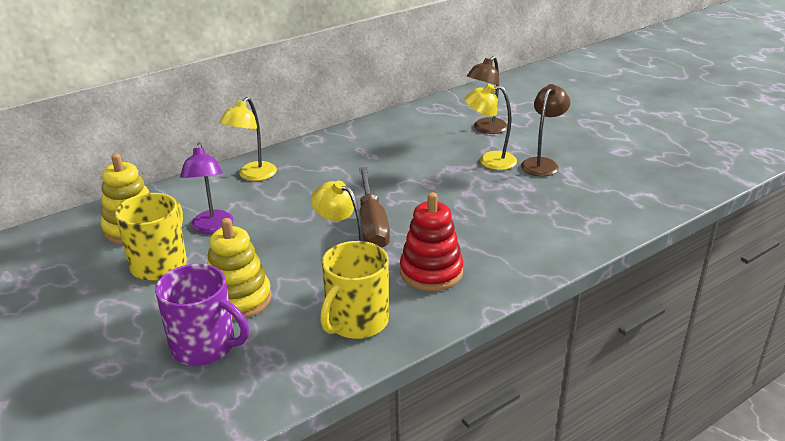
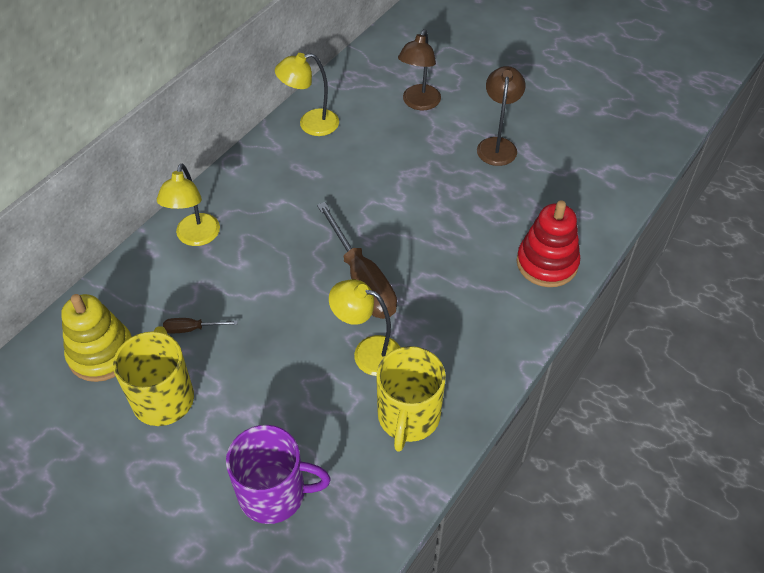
camera: 20 degrees left, 20 degrees up
purple lamp [180,143,233,234] -> brown screwdriver [163,318,238,333]
yellow stacking toy [207,218,271,320] -> none
red stacking toy [400,192,463,291] -> red stacking toy moved to [516,201,580,287]
yellow lamp [465,84,517,170] -> yellow lamp moved to [275,53,339,136]

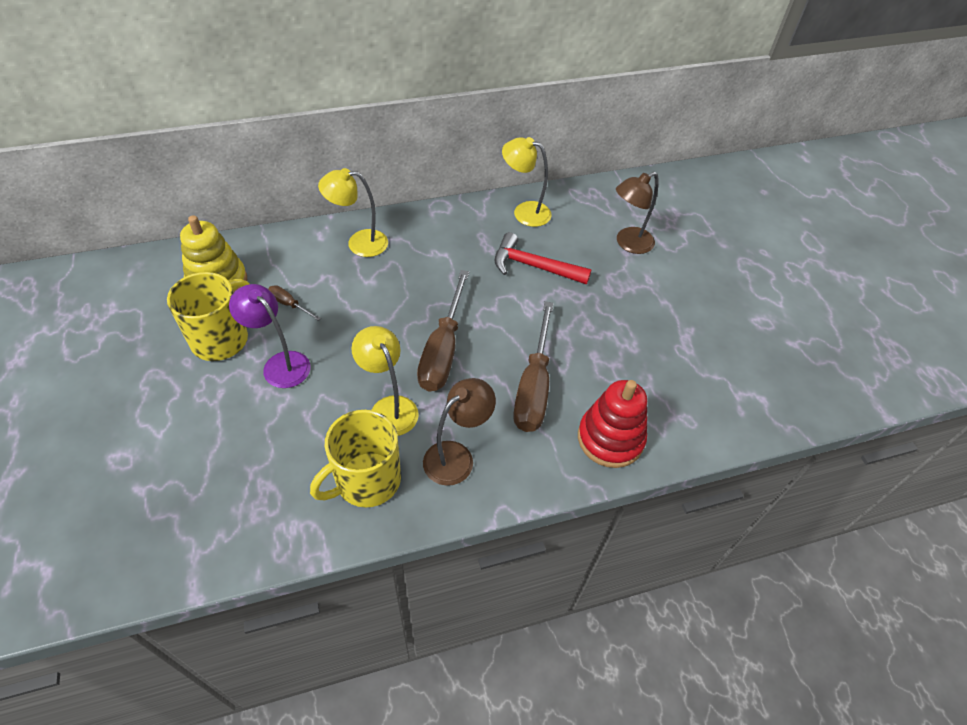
camera: 35 degrees right, 0 degrees up
yellow lamp [157,164,220,246] -> yellow lamp turned 45 degrees clockwise [318,168,388,257]
purple mug [226,425,331,524] -> none
brown lamp [477,66,526,166] -> brown lamp moved to [423,378,496,486]
none -> purple lamp [229,284,311,388]
none -> red hammer [495,232,592,285]
none -> brown screwdriver [513,301,554,432]

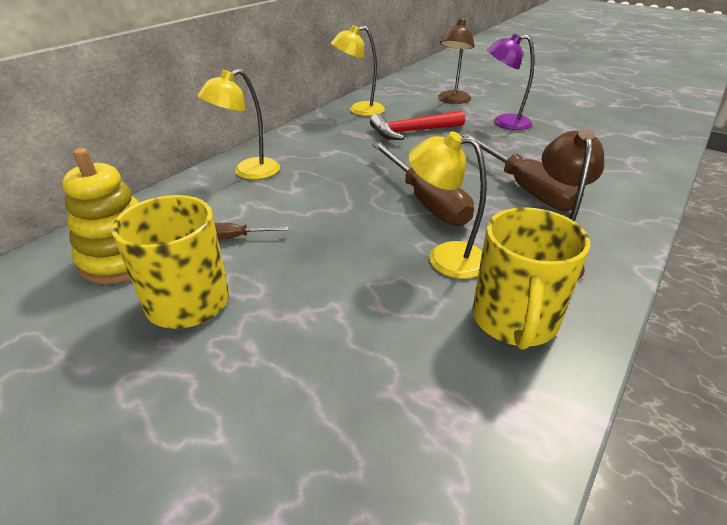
camera: 35 degrees left, 15 degrees down
purple lamp [229,284,311,388] -> purple lamp moved to [487,33,534,130]
red stacking toy [578,380,647,468] -> none

